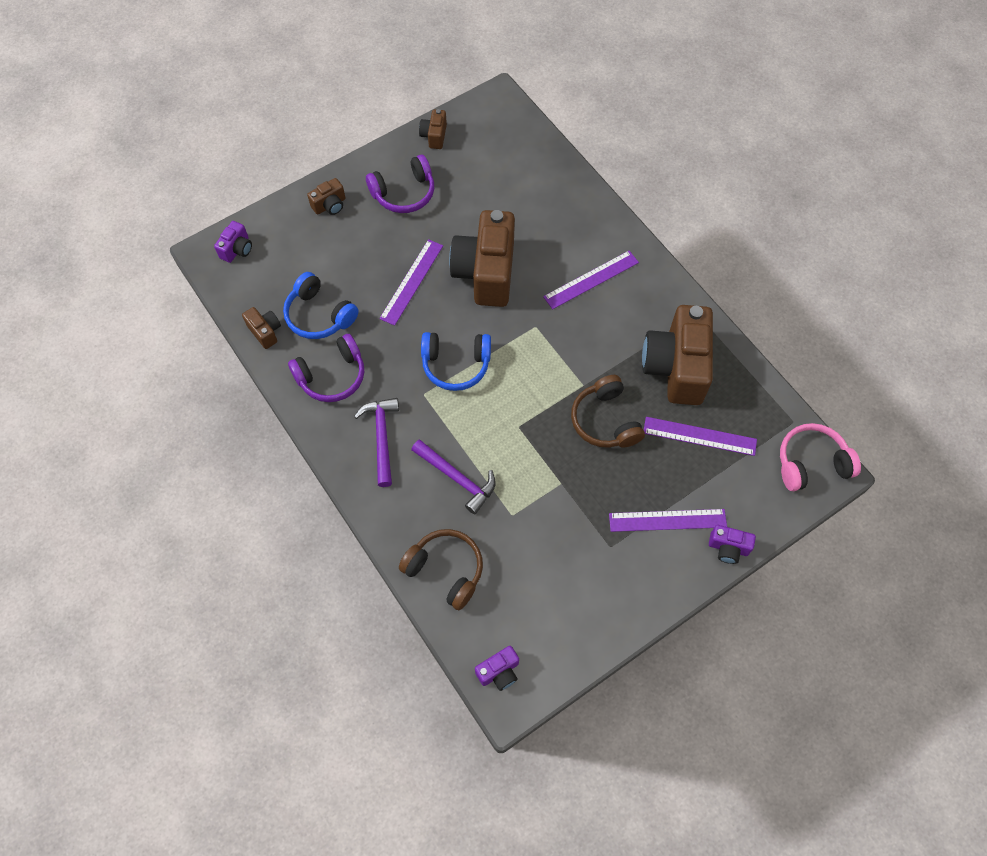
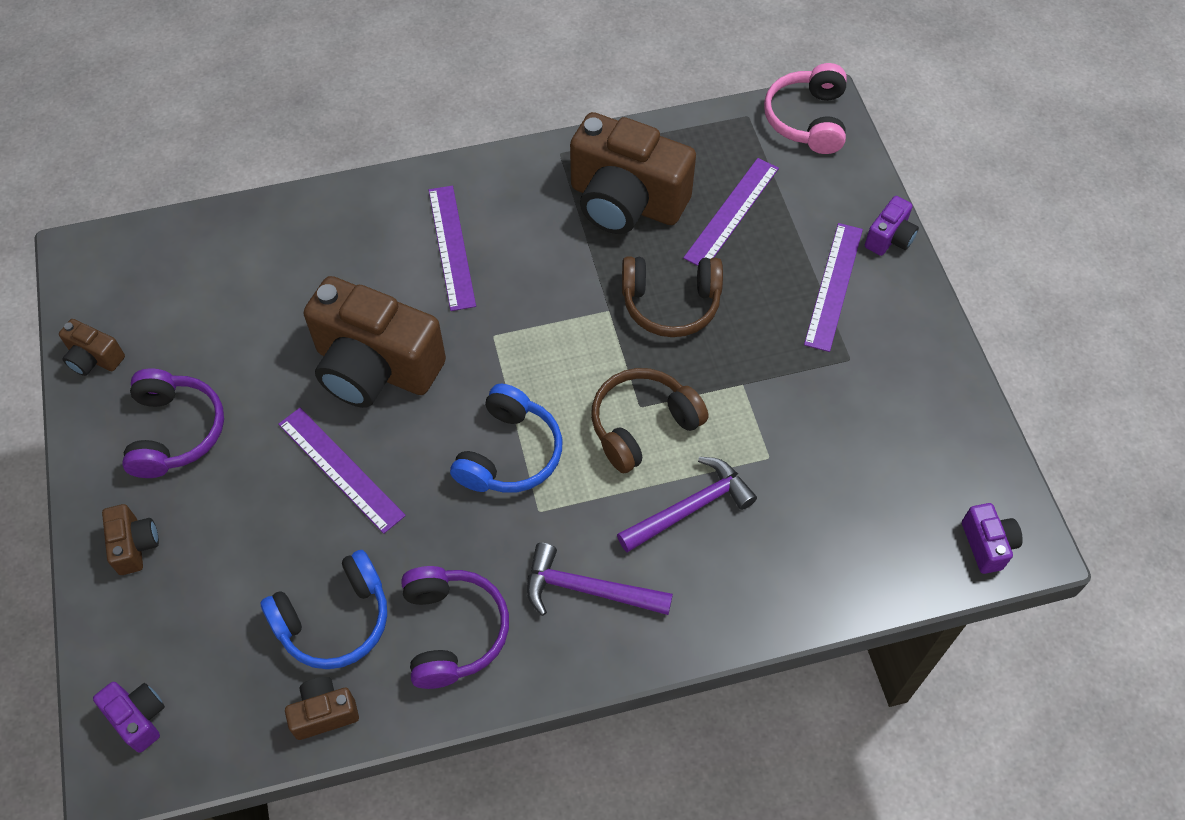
camera: 70 degrees left, 5 degrees down
brown headphones [399,529,483,610] -> brown headphones moved to [591,368,709,473]

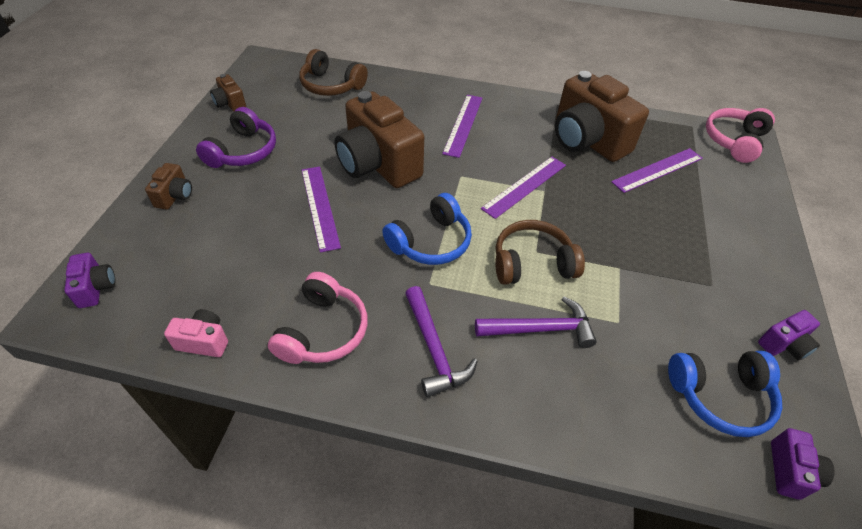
camera: 25 degrees right, 10 degrees down
blue headphones [261,550,387,669] -> blue headphones moved to [668,351,782,437]
brown camera [285,677,359,740] -> pink camera [164,309,228,357]
purple headphones [401,566,509,689] -> pink headphones [268,272,368,364]
purple hammer [527,543,673,616] -> purple hammer turned 150 degrees counterclockwise [405,286,478,397]
brown headphones [622,256,723,337] -> brown headphones moved to [299,49,368,96]
purple ruler [804,223,863,352] -> purple ruler moved to [481,157,566,219]
purple camera [865,196,919,256] -> purple camera moved to [758,310,820,361]

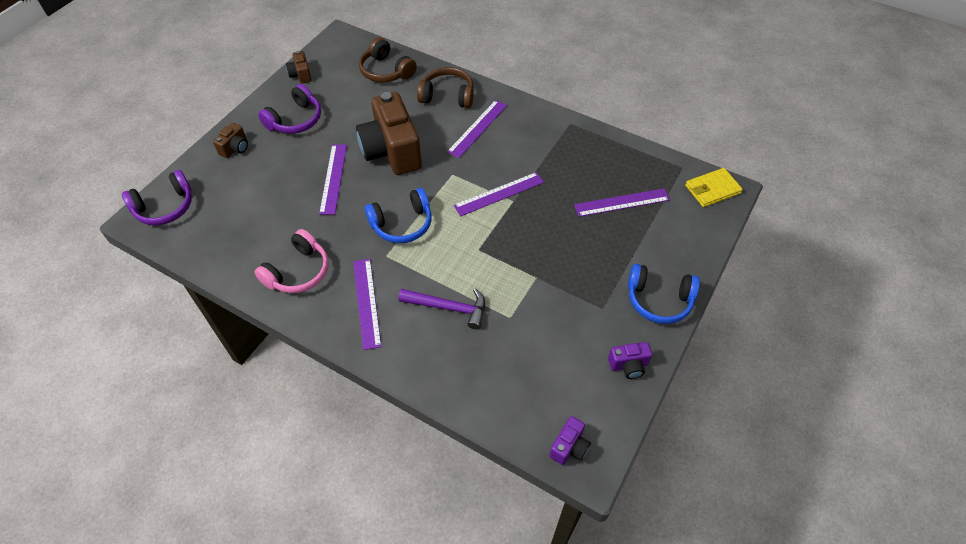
camera: 20 degrees right, 5 degrees up
purple camera [64,253,115,308] -> purple headphones [122,170,192,225]
pink camera [164,309,228,357] -> none
purple hammer [405,286,478,397] -> purple ruler [354,259,382,350]
brown headphones [495,220,585,285] -> brown headphones moved to [417,67,474,108]
brown camera [555,71,649,162] -> none
blue headphones [668,351,782,437] -> blue headphones moved to [628,264,700,324]
pink headphones [706,108,775,163] -> yellow wallet [685,168,743,207]

